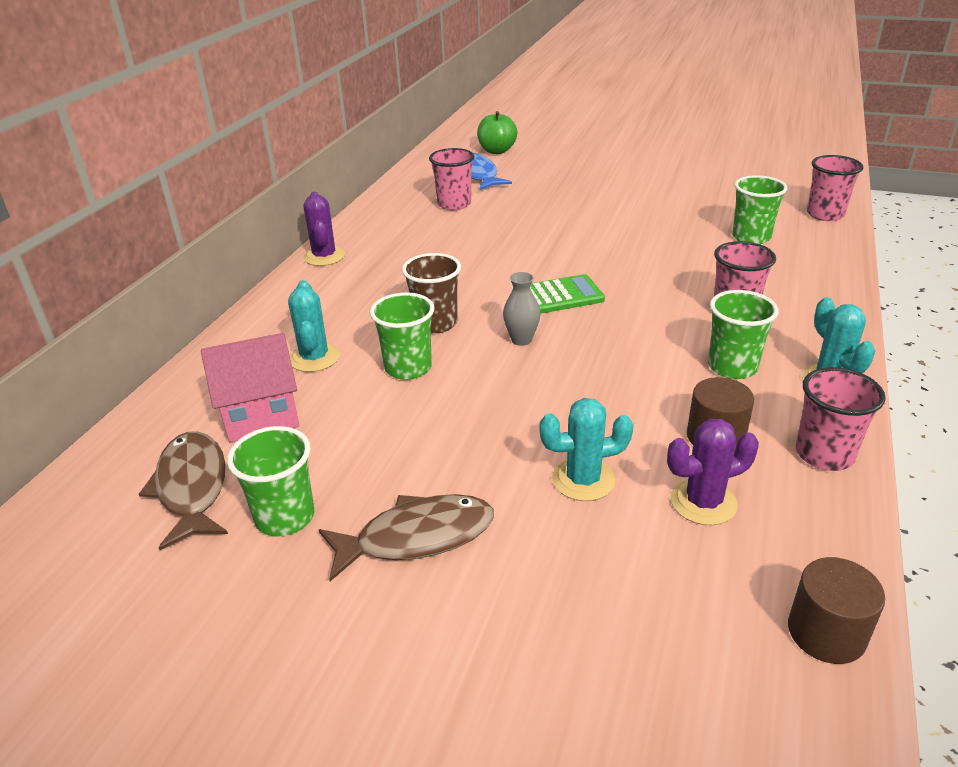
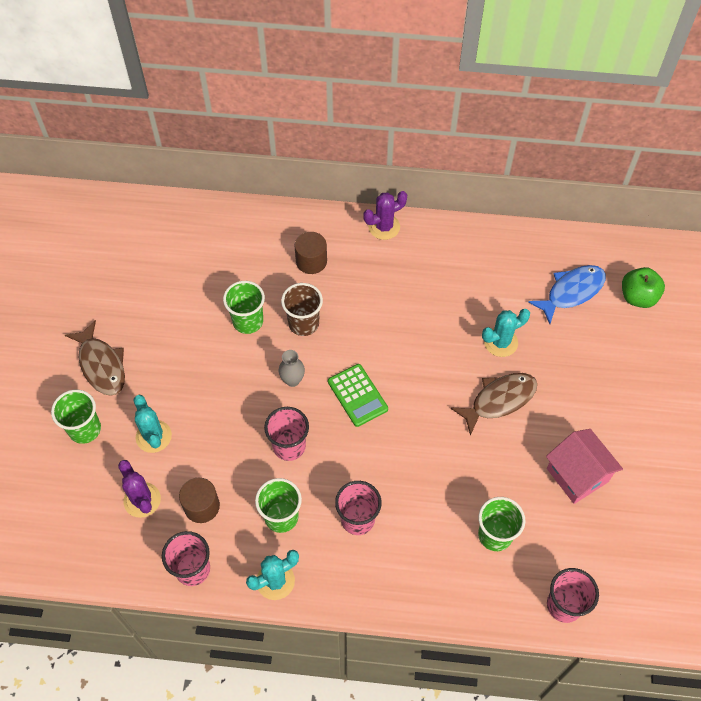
camera: 75 degrees right, 25 degrees up
brown fish [139,431,228,550] -> brown fish moved to [451,373,537,436]
pink house [201,333,299,442] -> pink house moved to [546,429,623,504]
green cup [227,426,314,536] -> green cup moved to [51,390,101,444]
turquoise cactus [288,280,340,372] -> turquoise cactus moved to [482,309,530,357]
pink cup [429,148,475,210] -> pink cup moved to [264,407,309,461]
brown cylinder [788,557,885,664] -> brown cylinder moved to [295,232,327,274]

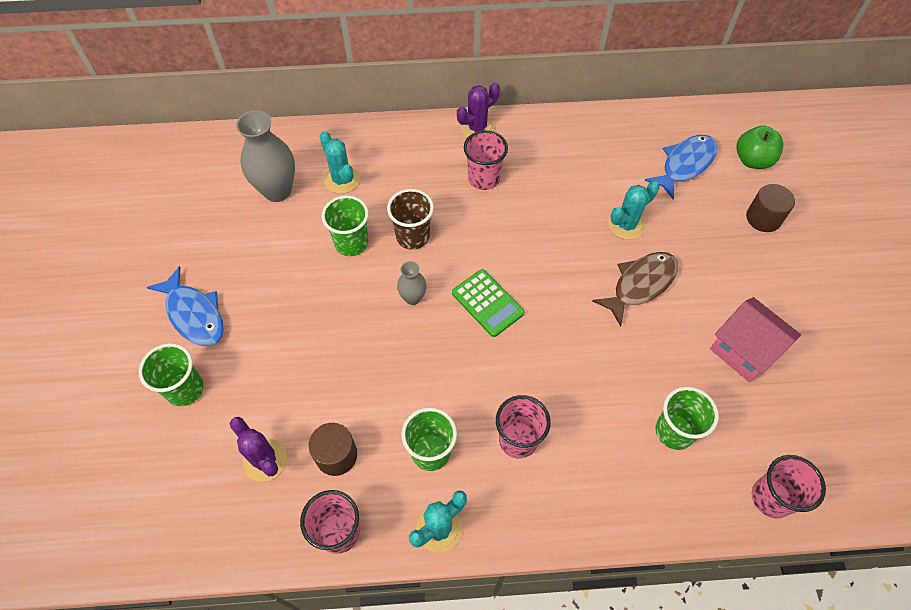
camera: 10 degrees left, 0 degrees up
brown fish [65,320,125,396] -> blue fish [146,266,224,346]
turquoise cactus [134,395,172,453] -> turquoise cactus moved to [320,131,360,194]
pink cup [264,407,309,461] -> pink cup moved to [464,130,508,190]
brown cylinder [295,232,327,274] -> brown cylinder moved to [746,184,795,232]
none -> grey vase [236,110,295,202]

